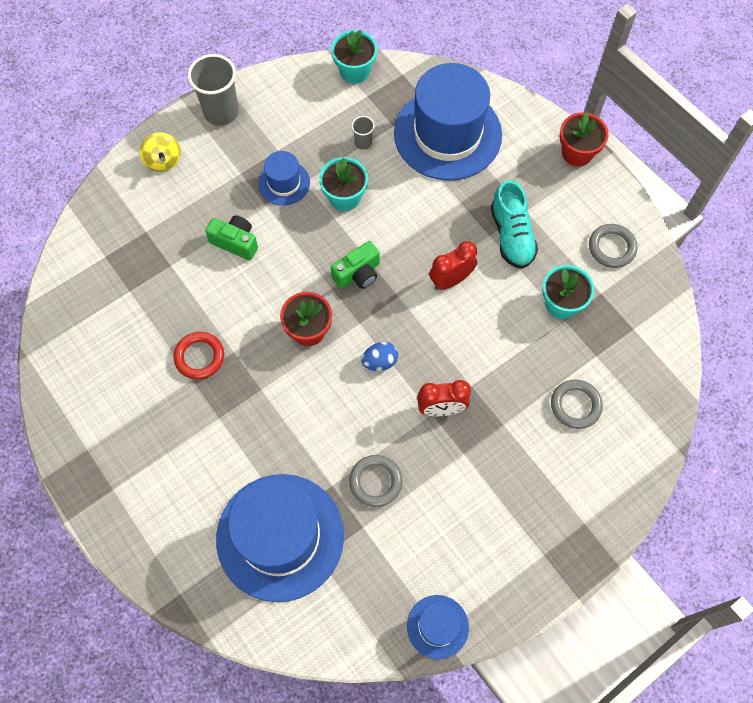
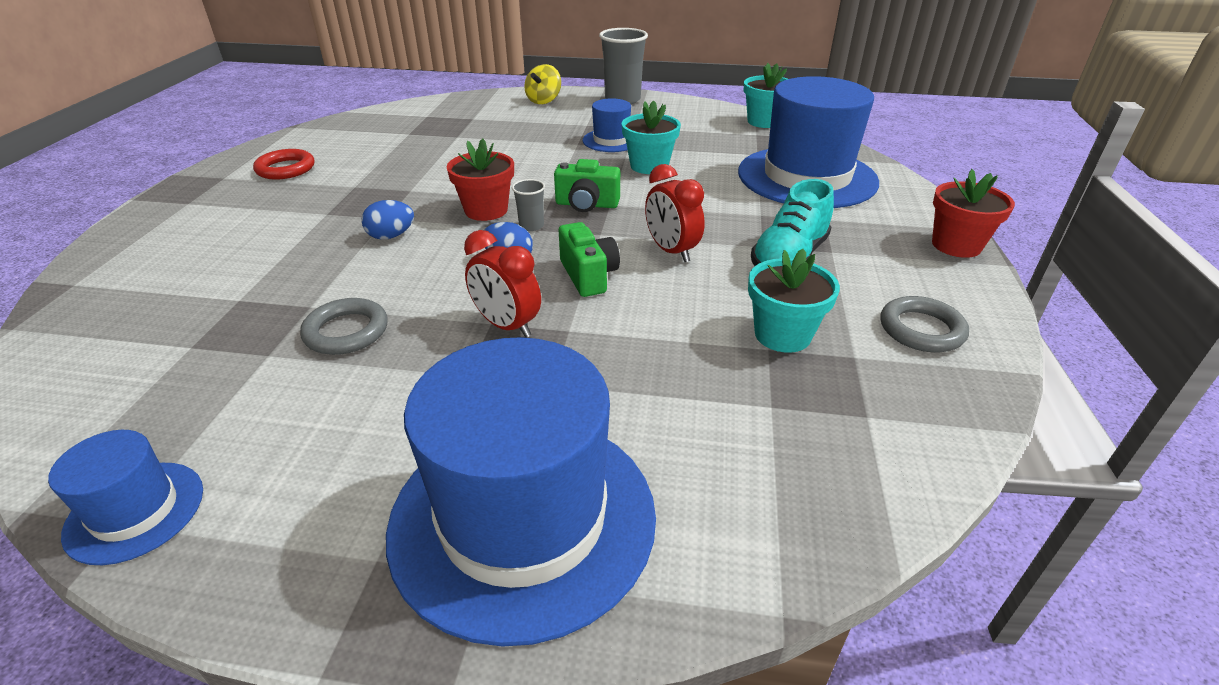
camera: 45 degrees right, 30 degrees down
red ring [173,332,224,380] -> red ring moved to [253,149,314,180]
green camera [205,215,258,260] -> green camera moved to [559,222,620,297]
blue hat [216,474,344,602] -> blue hat moved to [386,337,656,647]
grey cup [352,116,374,150] -> grey cup moved to [512,179,545,231]
red clock [429,241,477,290] -> red clock turned 135 degrees counterclockwise [645,164,705,262]
grey ring [551,379,603,429] -> none
none -> blue egg [361,200,414,240]

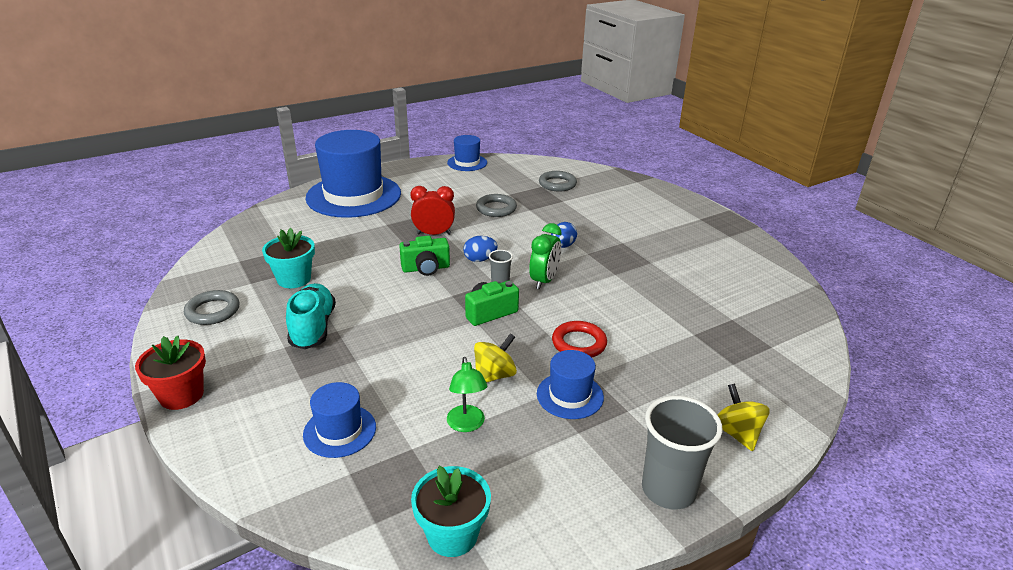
camera: 140 degrees right, 5 degrees down
red ring [253,149,314,180] -> red ring moved to [552,321,607,358]
red flower pot [447,138,514,221] -> green clock [529,223,561,290]
green camera [559,222,620,297] -> green camera turned 45 degrees counterclockwise [399,236,450,276]
turquoise flower pot [622,100,681,174] -> yellow spinning top [474,333,517,383]
red clock [645,164,705,262] -> none
blue hat [738,76,879,208] -> blue hat [303,382,376,458], size x0.47
none -> green lamp [447,357,487,432]
none -> grey ring [539,171,577,192]

